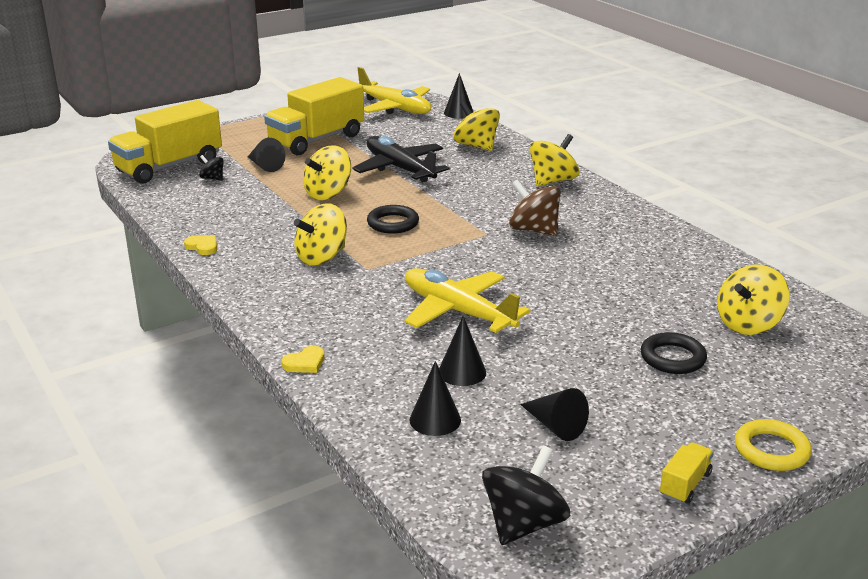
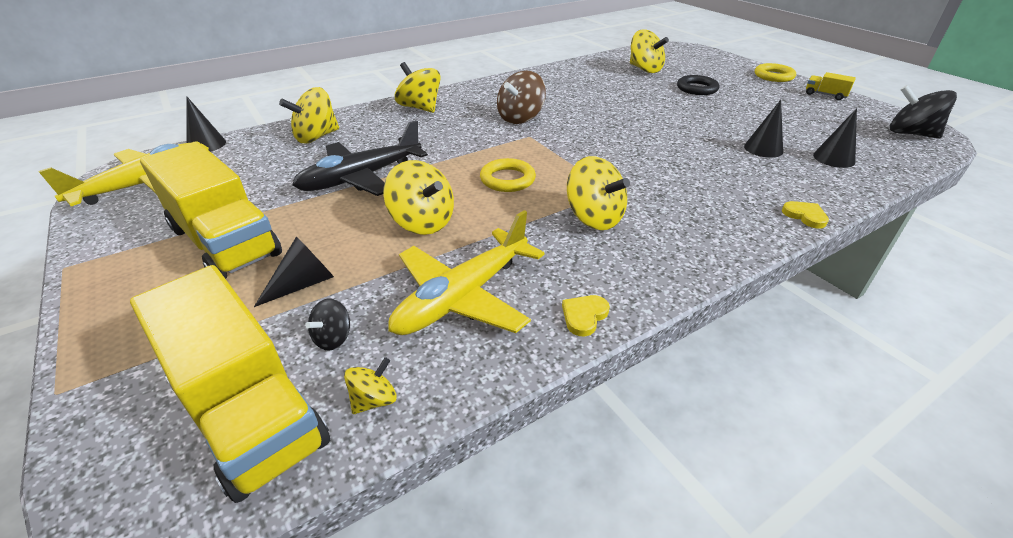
camera: 90 degrees left, 10 degrees up
black ring [367,205,419,234] -> yellow ring [480,158,536,192]
yellow plane [405,268,531,333] -> yellow plane moved to [388,210,545,335]
black cone [520,388,589,441] -> none
none -> yellow spinning top [344,357,397,414]

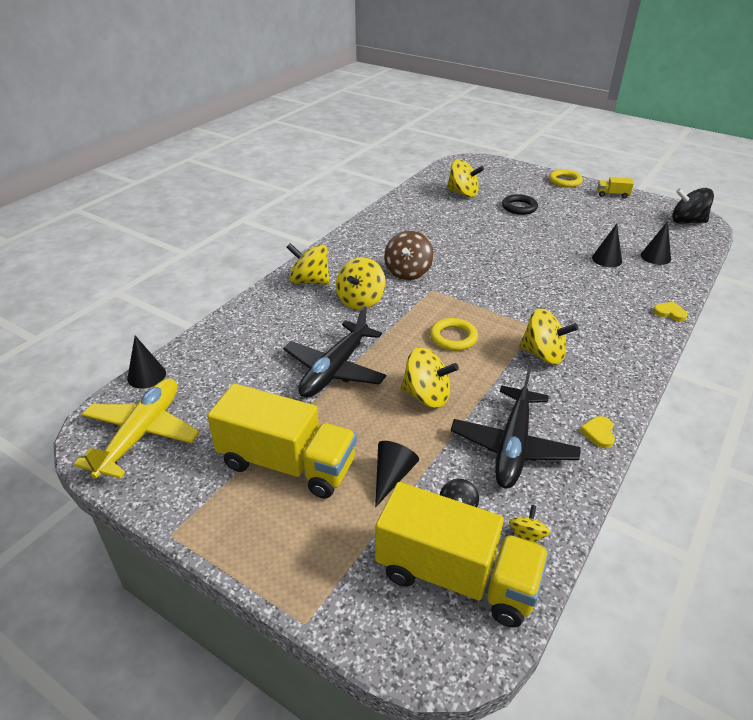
camera: 25 degrees left, 0 degrees up
yellow spinning top [279,87,339,143] -> yellow spinning top moved to [336,257,386,310]
yellow plane [388,210,545,335] -> black plane [450,369,581,489]

